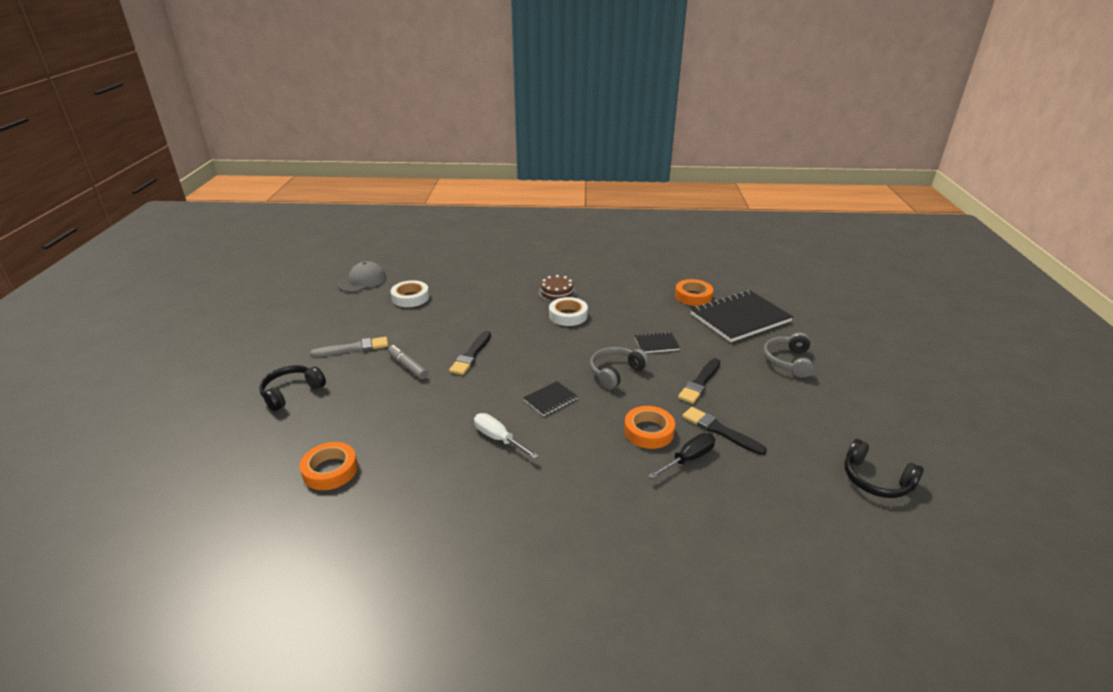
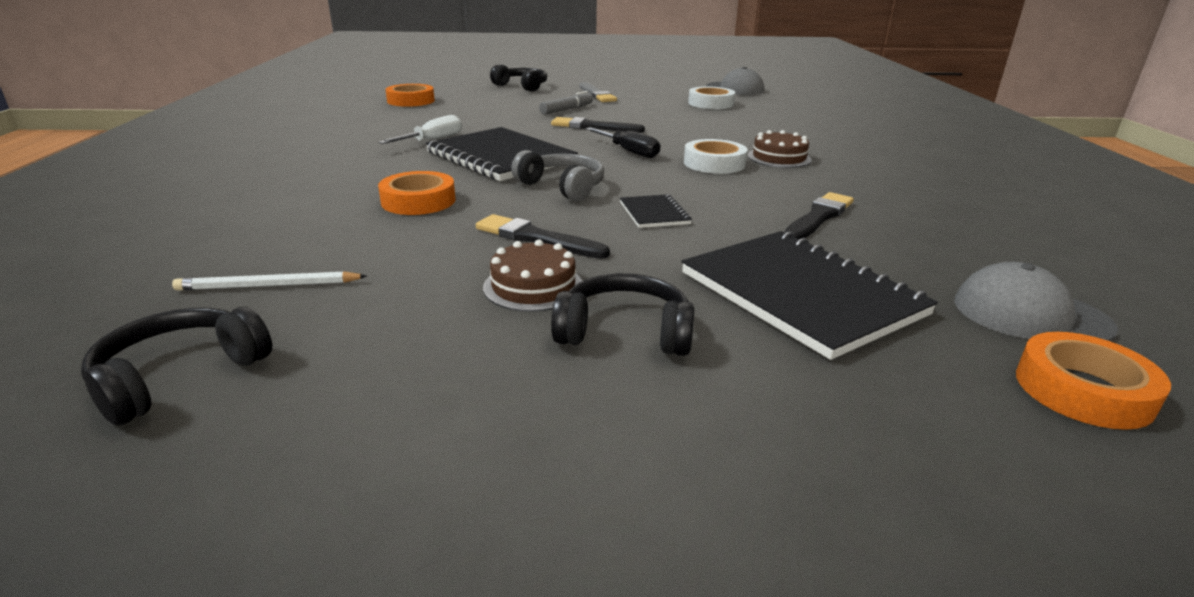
camera: 85 degrees right, 5 degrees down
black notebook [523,381,578,416] -> black notebook [426,127,578,181], size x2.19
black screwdriver [648,433,715,479] -> black screwdriver moved to [585,127,660,158]
orange tape [675,279,713,306] -> orange tape moved to [1016,332,1171,430]
black brush [682,407,767,455] -> black brush moved to [784,192,854,239]
grey headphones [763,332,814,378] -> black headphones [551,273,694,356]
none -> white pencil [172,271,367,291]
none -> brown cake [483,239,582,312]
none -> grey cap [954,262,1118,341]

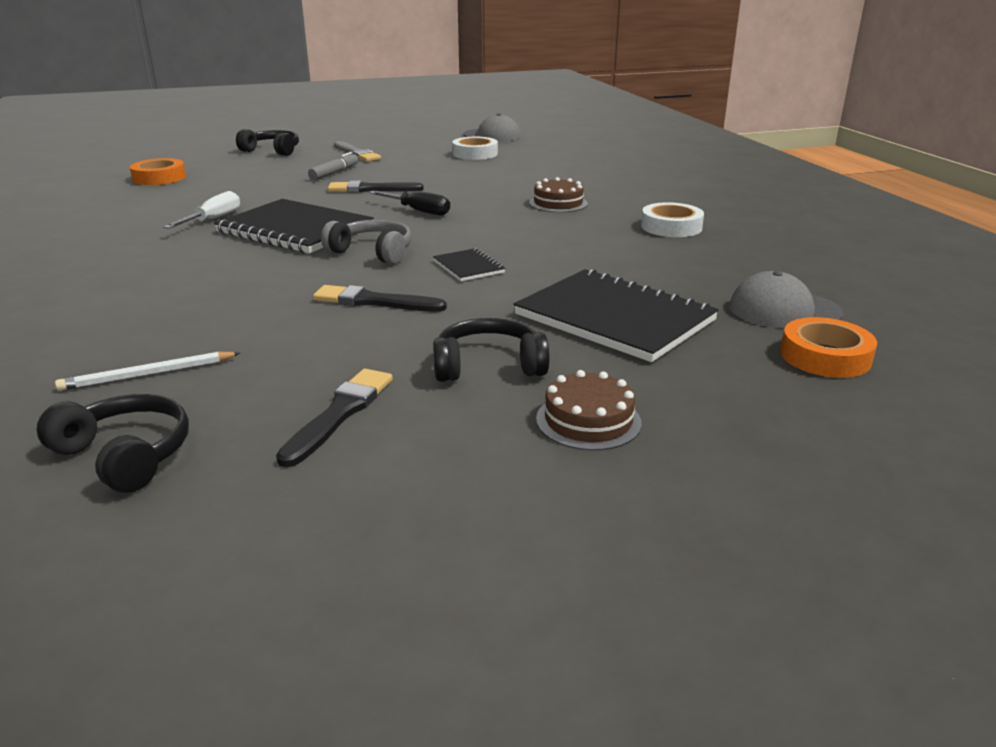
camera: 15 degrees left, 0 degrees up
black headphones [81,307,272,426] -> black headphones turned 105 degrees clockwise [36,394,189,493]
orange tape [378,171,456,215] -> none
brown cake [483,239,582,312] -> brown cake moved to [536,370,642,451]
white tape [684,139,748,174] -> white tape moved to [641,202,704,237]
black brush [784,192,854,239] -> black brush moved to [276,369,393,468]

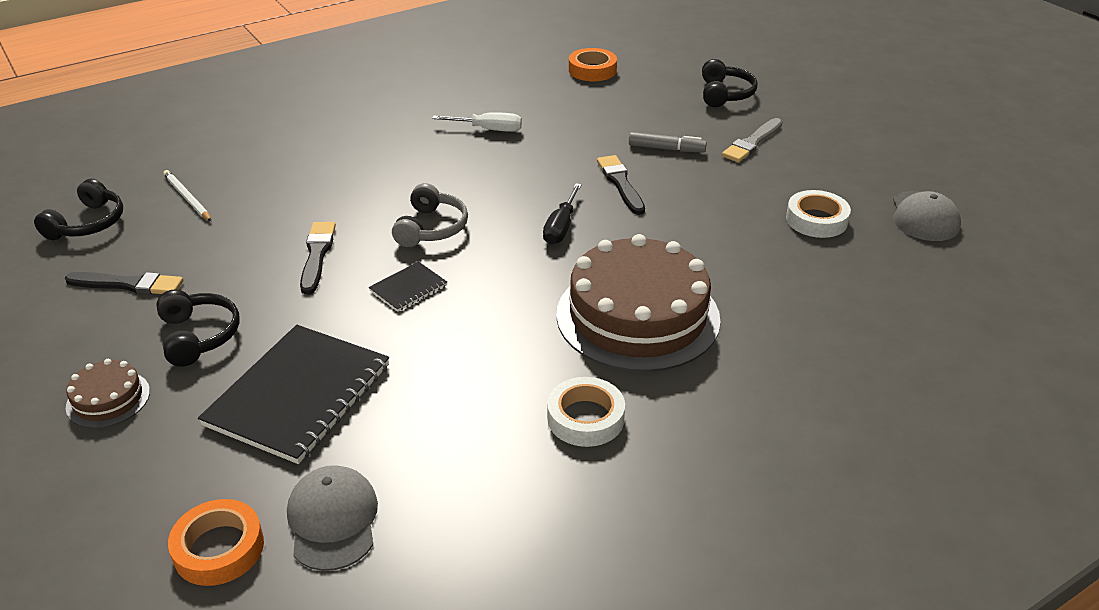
camera: 75 degrees right, 10 degrees up
black notebook [214,199,374,253] -> none
brown cake [529,177,588,213] -> brown cake [556,234,720,372], size x2.25

